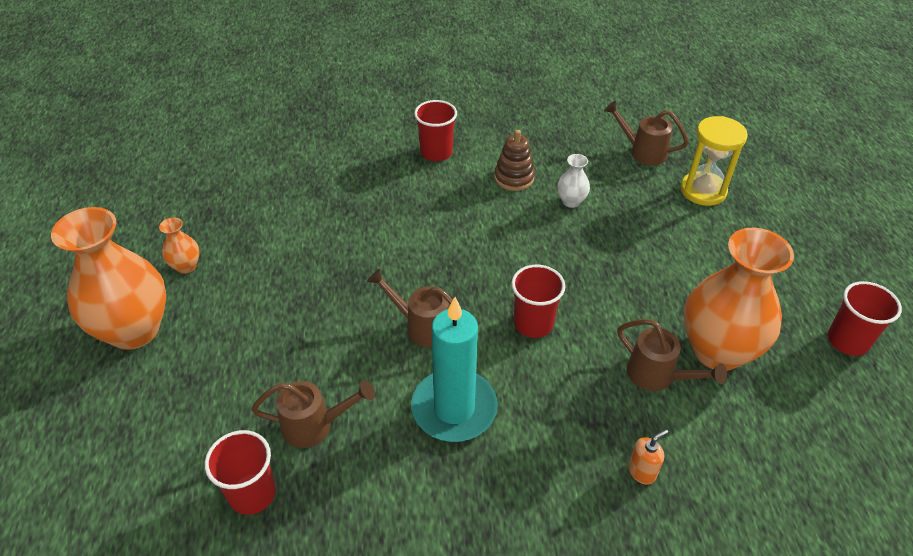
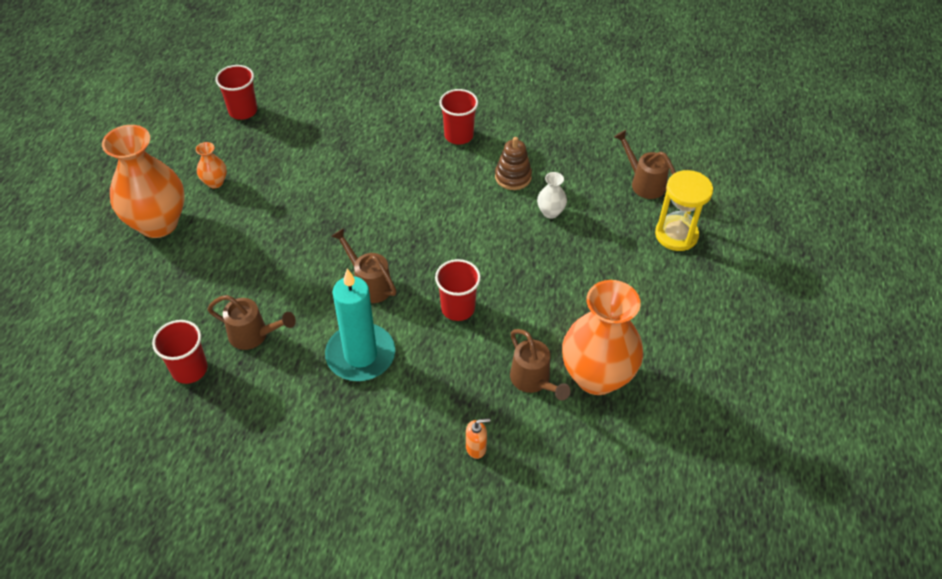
camera: 20 degrees right, 5 degrees up
red cup [828,281,902,356] -> red cup moved to [216,65,257,120]

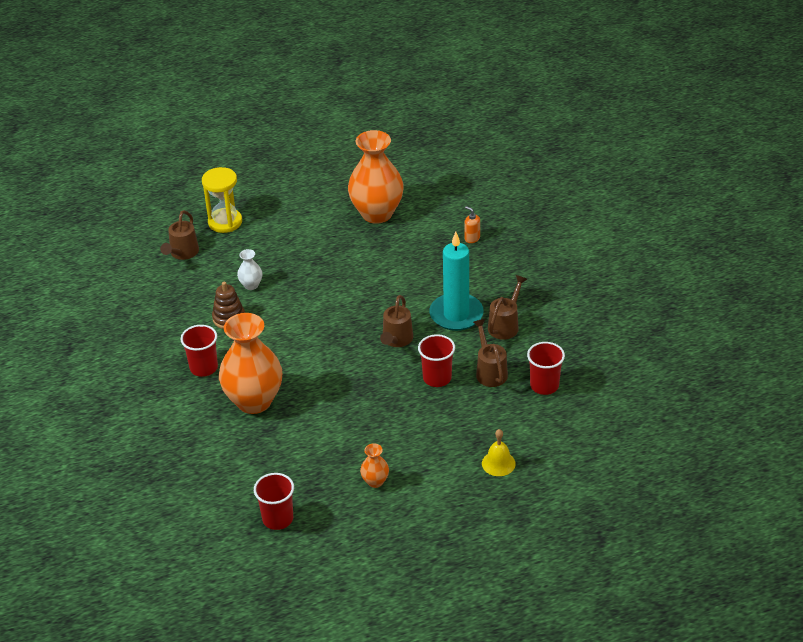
camera: 120 degrees left, 10 degrees down
orange vase [102,125,185,238] -> orange vase moved to [219,313,282,414]
red cup [435,259,481,321] -> red cup moved to [418,334,455,387]
brown watering can [510,329,571,400] -> brown watering can moved to [488,275,527,340]
none -> yellow bell [482,429,516,476]

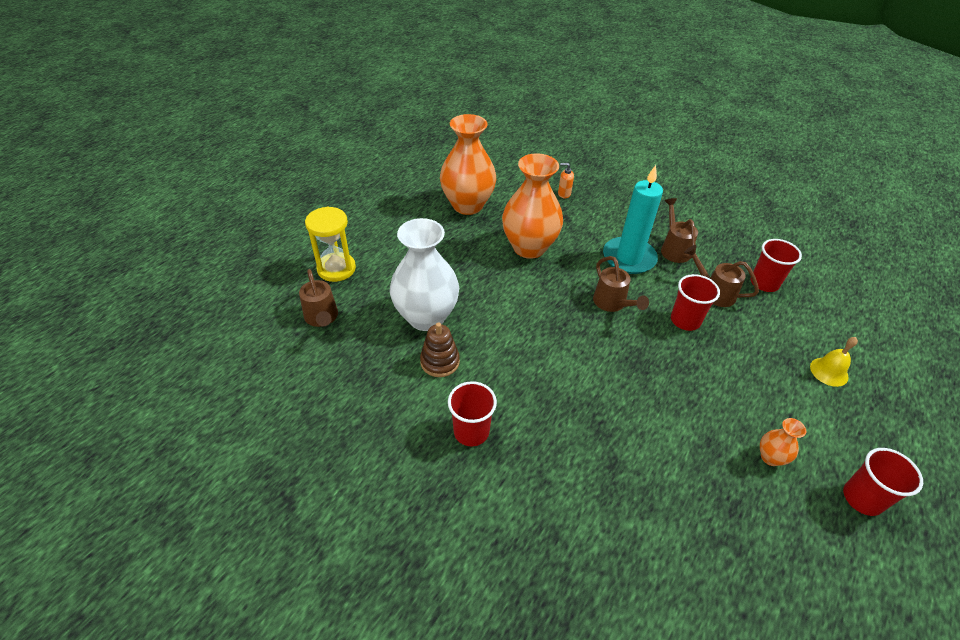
camera: 40 degrees left, 5 degrees up
orange vase [219,313,282,414] -> orange vase moved to [502,153,563,259]
white vase [237,249,262,290] -> white vase [390,218,459,331], size x2.31
red cup [254,473,294,530] -> red cup moved to [843,448,923,516]

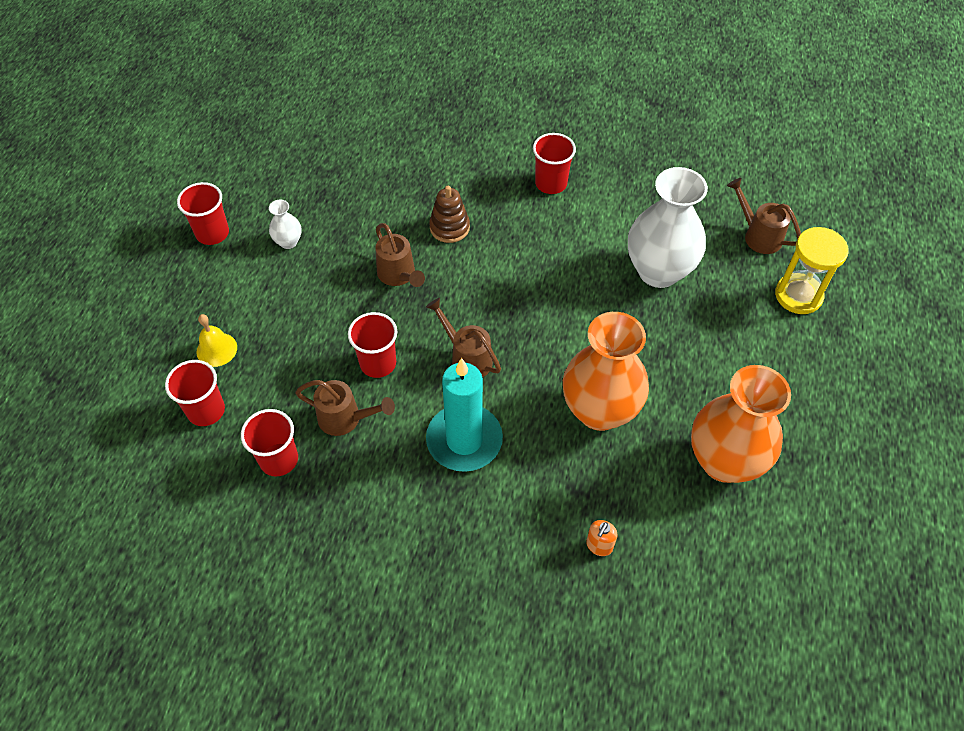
camera: 160 degrees right, 10 degrees up
brown stacking toy [420,322,460,377] -> brown stacking toy moved to [429,186,470,243]
orange soap dispenser [558,163,574,198] -> orange soap dispenser turned 135 degrees clockwise [586,520,618,556]
brown watering can [661,198,698,263] -> brown watering can moved to [375,223,425,287]
orange vase [760,418,806,466] -> white vase [269,200,302,249]
none -> red cup [165,360,225,426]

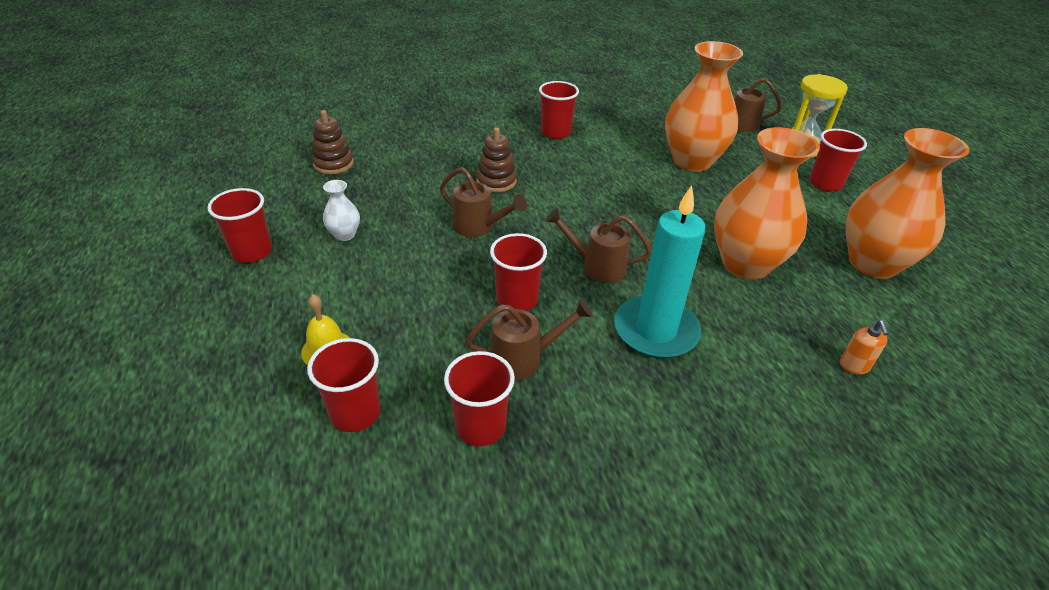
camera: 30 degrees left, 15 degrees down
white vase [628,167,708,288] -> orange vase [665,41,743,172]
none -> brown stacking toy [312,110,354,174]
none -> red cup [809,129,867,191]

